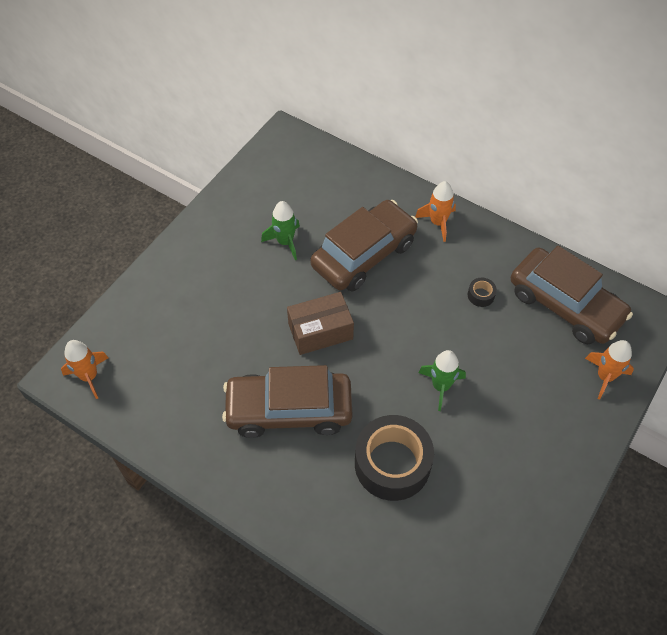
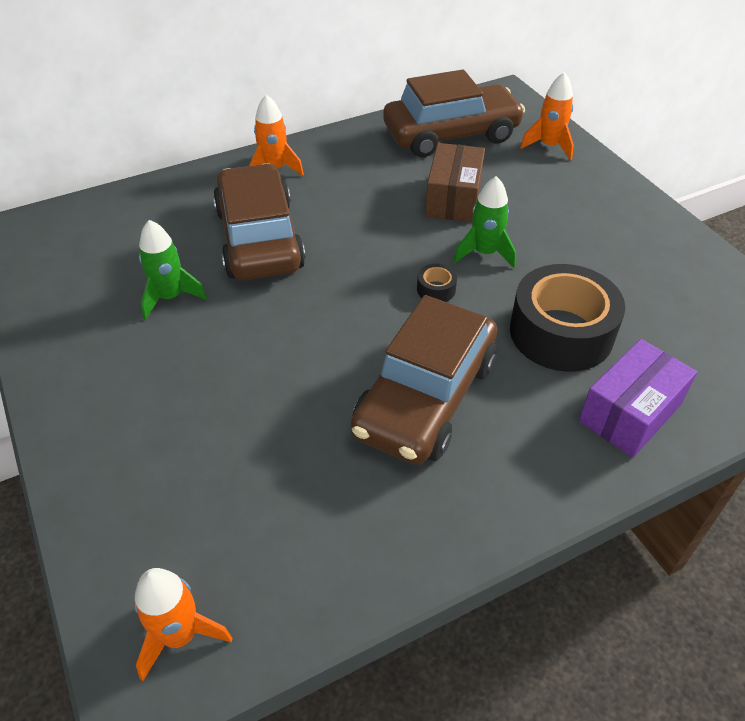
camera: 60 degrees left, 10 degrees down
brown box [287,292,354,355] -> brown box moved to [425,143,485,222]
black tape [468,278,497,307] -> black tape moved to [417,264,457,302]
none -> purple box [579,339,697,457]

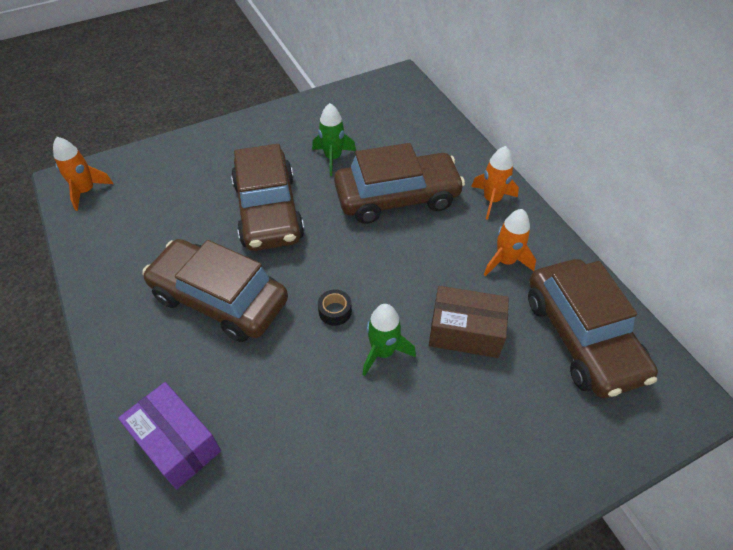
camera: 90 degrees right, 5 degrees up
black tape [510,264,625,372] -> none
orange rocket [520,72,574,160] -> orange rocket moved to [484,209,536,276]
none -> brown car [231,144,305,251]

